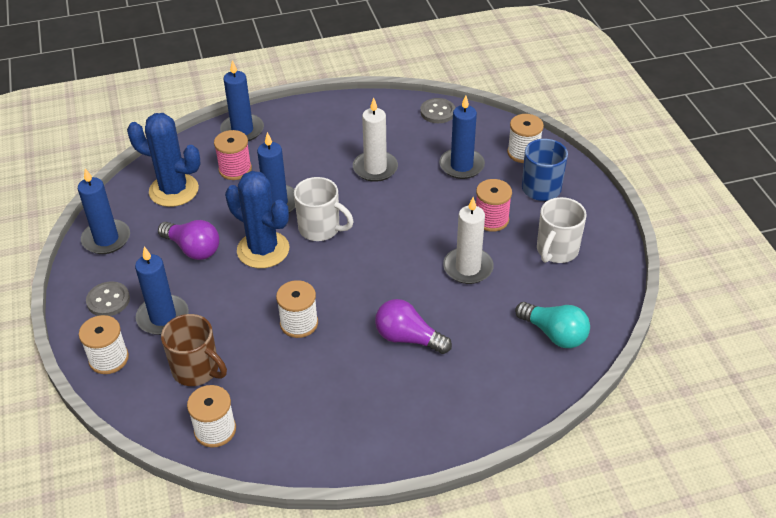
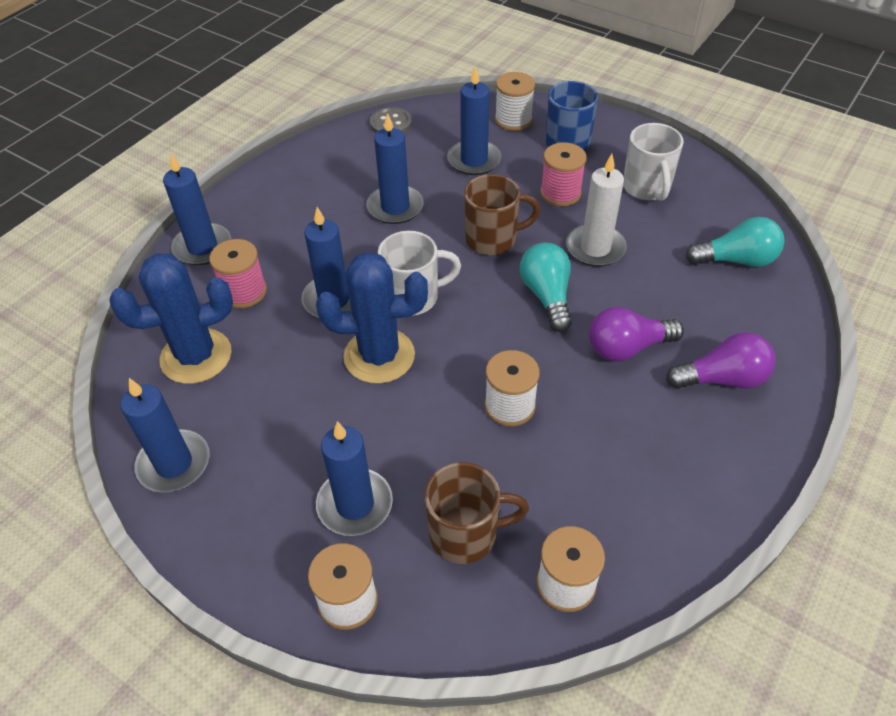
camera: 40 degrees left, 5 degrees up
grey button [86,281,130,316] -> none
purple light bulb [158,220,220,260] -> purple light bulb moved to [666,332,776,389]
white candle [353,98,398,182] -> blue candle [366,113,424,224]
none -> brown mug [464,174,541,255]
none -> turquoise light bulb [520,242,572,332]

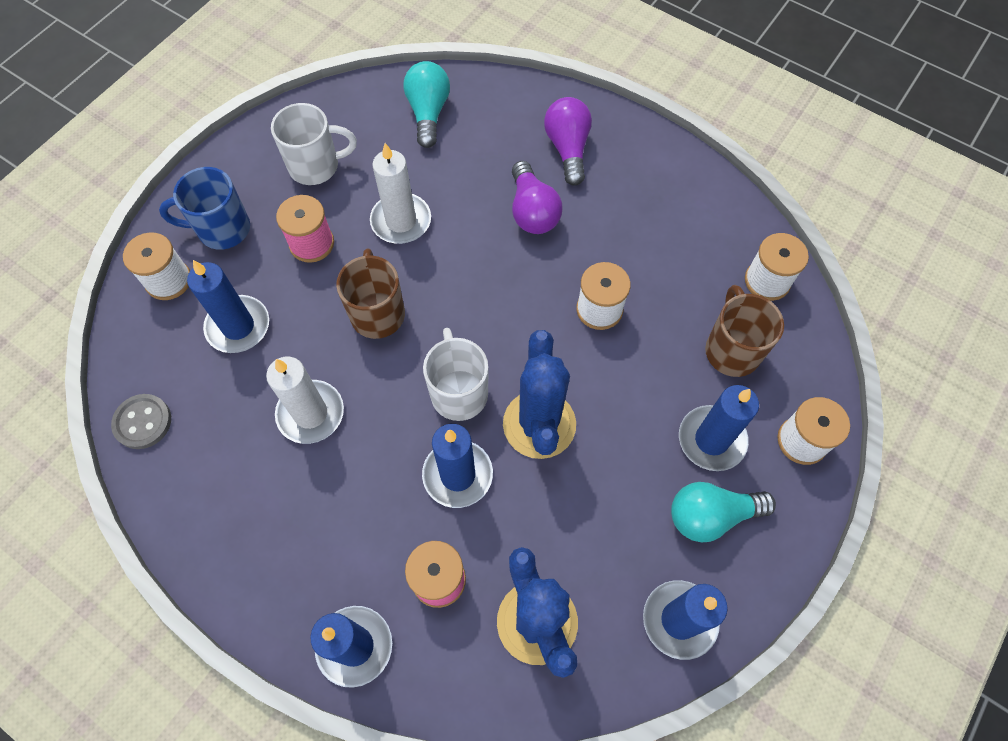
camera: 90 degrees left, 15 degrees up
blue candle [366,113,424,224] -> white candle [266,357,344,444]
turquoise light bulb [520,242,572,332] -> turquoise light bulb moved to [671,482,776,542]

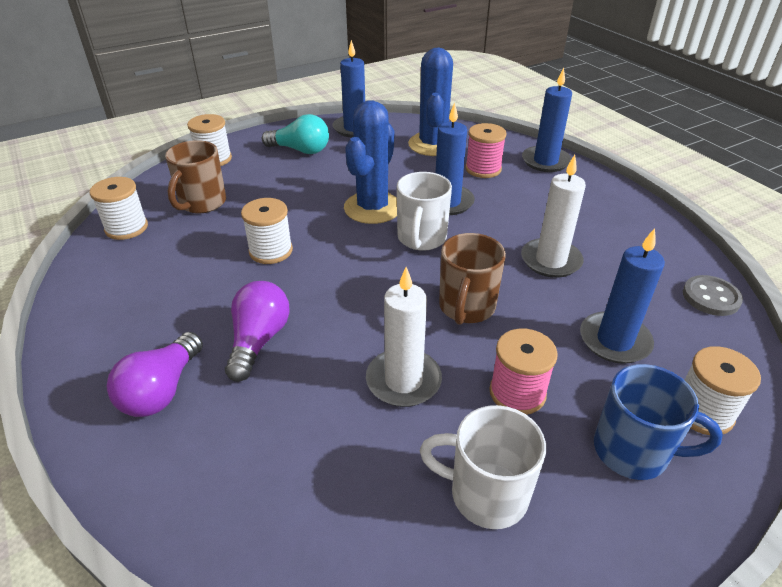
camera: 155 degrees left, 25 degrees down
turquoise light bulb [403,61,450,148] -> none
blue candle [679,385,759,471] -> none

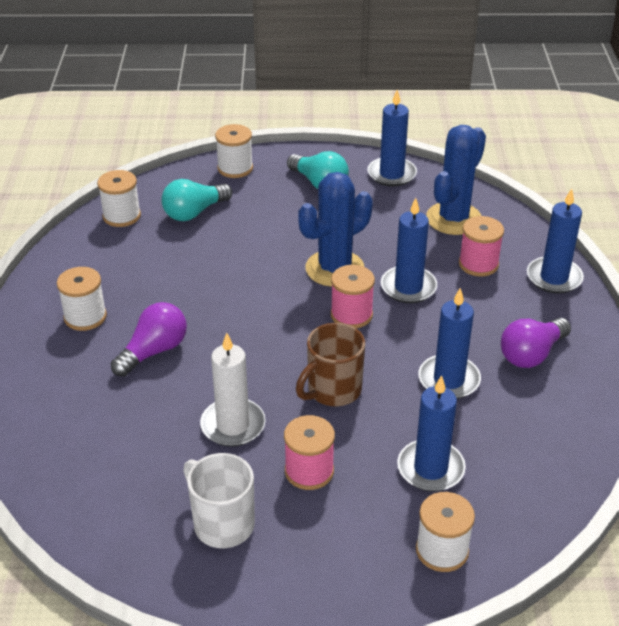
camera: 30 degrees right, 0 degrees up
purple light bulb [107,332,203,417] -> purple light bulb moved to [501,318,571,368]
brown mug [165,140,226,213] -> turquoise light bulb [161,179,232,221]
white spool [241,198,293,264] -> white spool moved to [57,267,107,331]
white mug [397,172,452,251] -> pink spool [331,265,375,328]
white candle [521,155,586,278] -> blue candle [418,288,481,399]
blue mug [594,364,723,480] -> none
grey button [683,275,743,316] -> none

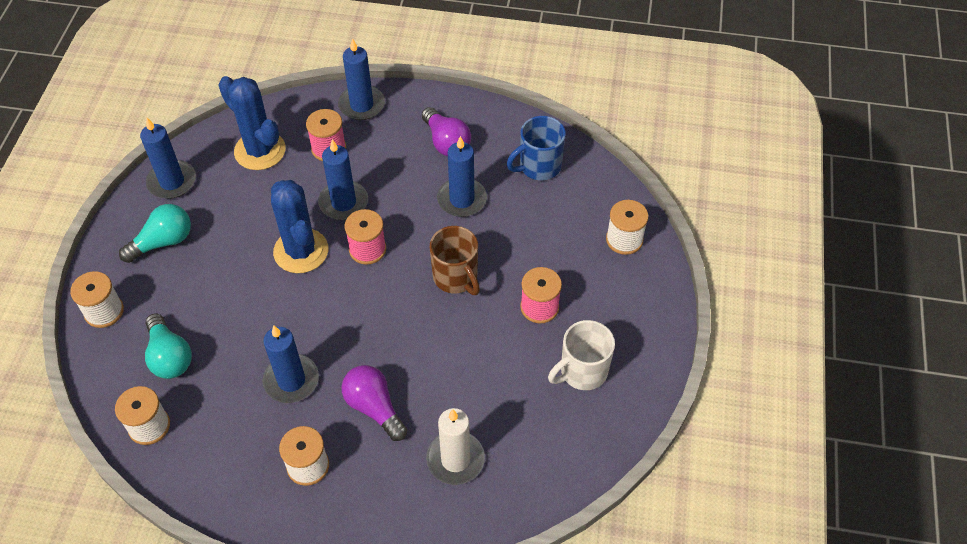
camera: 80 degrees left, 15 degrees up
white candle [200,333,266,447] -> white candle moved to [426,408,485,485]
blue candle [397,375,466,492] -> blue candle moved to [263,326,319,403]
none -> blue mug [507,116,566,180]

